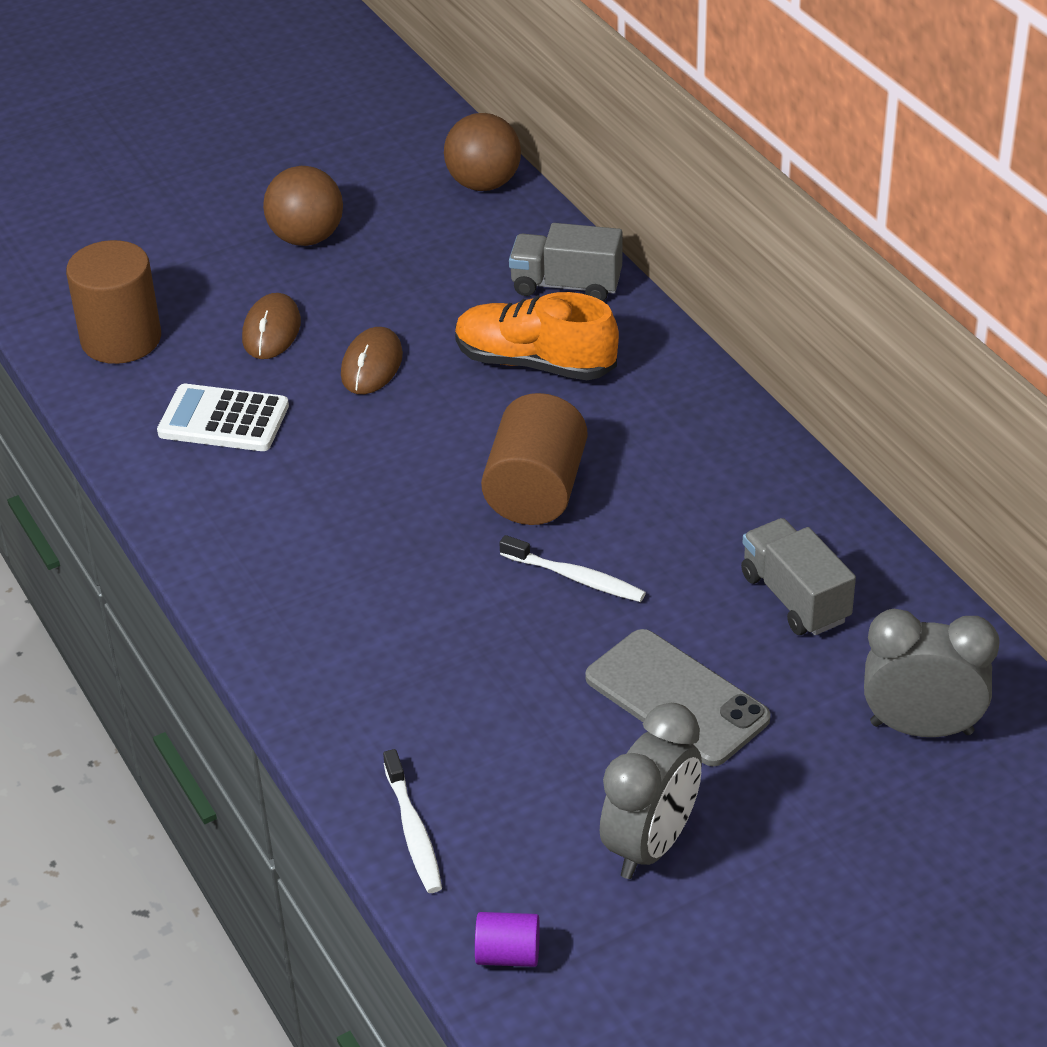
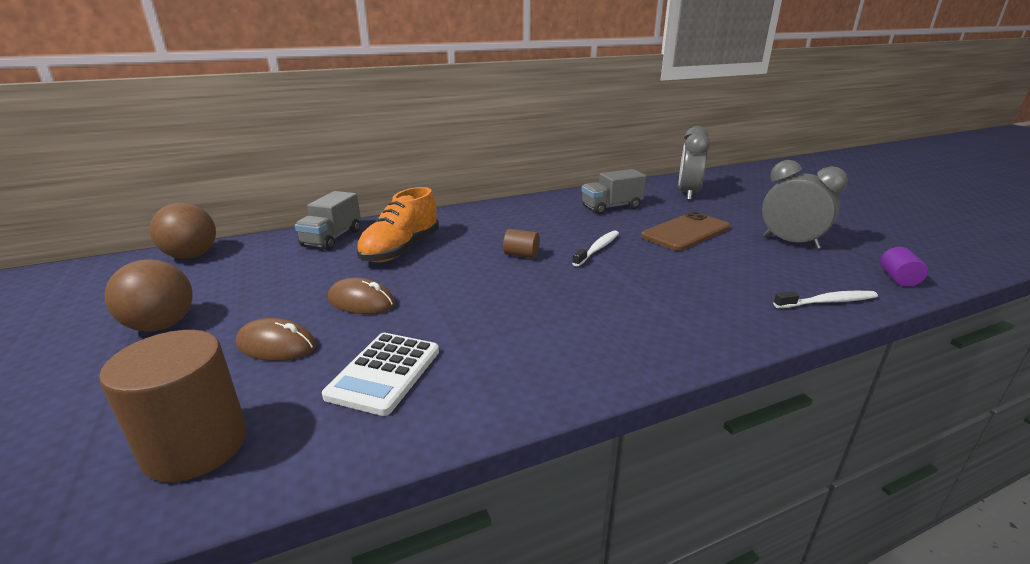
camera: 85 degrees left, 15 degrees down
brown cylinder [481,393,587,525] -> brown cylinder [503,229,540,258], size x0.49
grey phone [585,629,771,766] -> brown phone [641,211,730,251]

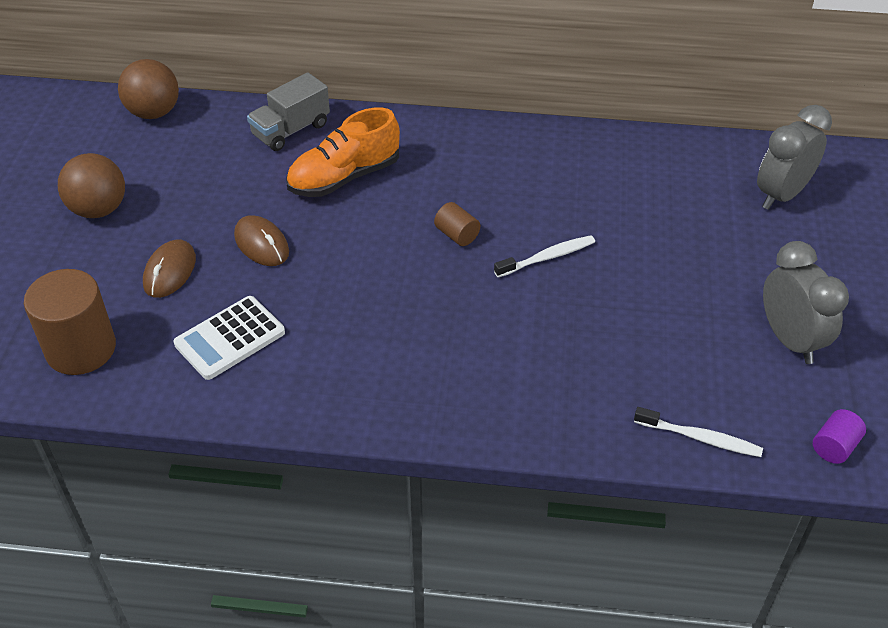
camera: 30 degrees right, 20 degrees up
brown mouse [236,318,316,361] -> brown mouse turned 60 degrees clockwise [143,239,196,298]
grey truck [581,169,646,214] -> none
brown phone [641,211,730,251] -> none

